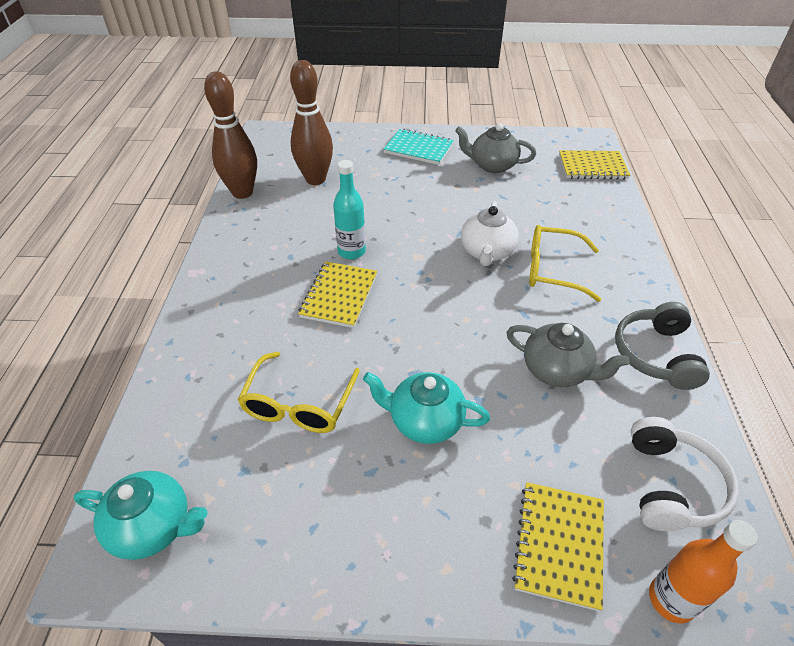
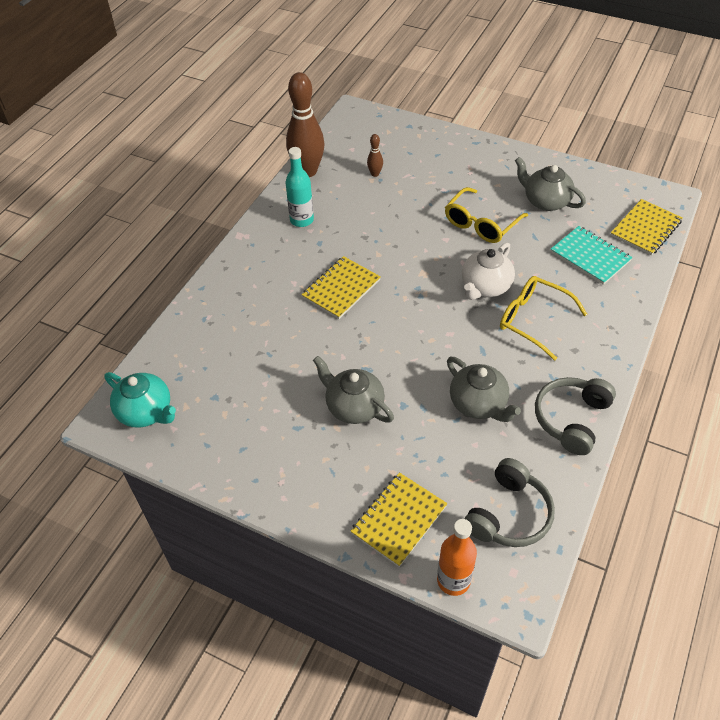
camera: 25 degrees right, 5 degrees up
yellow glasses [238,352,360,433] -> yellow glasses moved to [445,187,528,243]
brown bowling pin [290,60,333,185] -> brown bowling pin [367,134,383,177], size x0.43
turquoise bottle [333,160,366,259] -> turquoise bottle moved to [285,147,314,227]
turquoise teapot [363,372,490,444] -> grey teapot [313,356,394,424]
turquoise notebook [383,129,454,165] -> turquoise notebook moved to [551,226,632,285]
yellow notebook [559,150,630,179] -> yellow notebook turned 75 degrees counterclockwise [610,199,682,256]
white headphones [631,417,739,531] -> grey headphones [464,458,555,547]

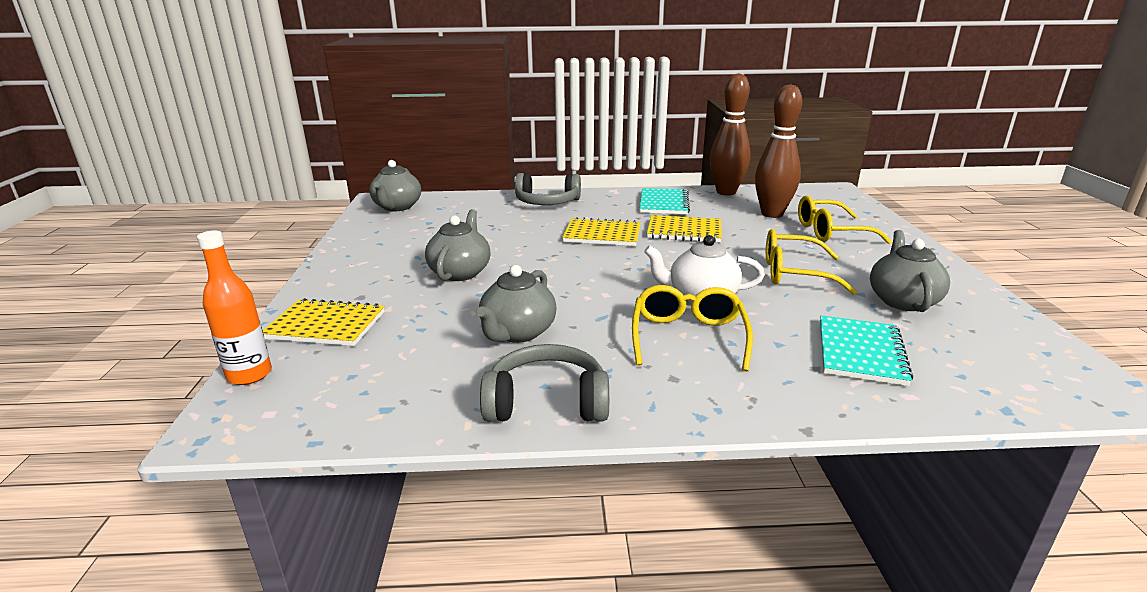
camera: 60 degrees right, 25 degrees down
turquoise teapot [104,372,176,427] -> grey teapot [369,160,421,212]
turquoise bottle [285,147,314,227] -> turquoise notebook [640,188,690,214]
brown bowling pin [367,134,383,177] -> brown bowling pin [755,84,802,218], size x2.33
grey headphones [464,458,555,547] -> grey headphones moved to [515,173,581,205]
yellow notebook [610,199,682,256] -> yellow notebook moved to [647,215,722,242]
none -> yellow glasses [798,195,892,244]

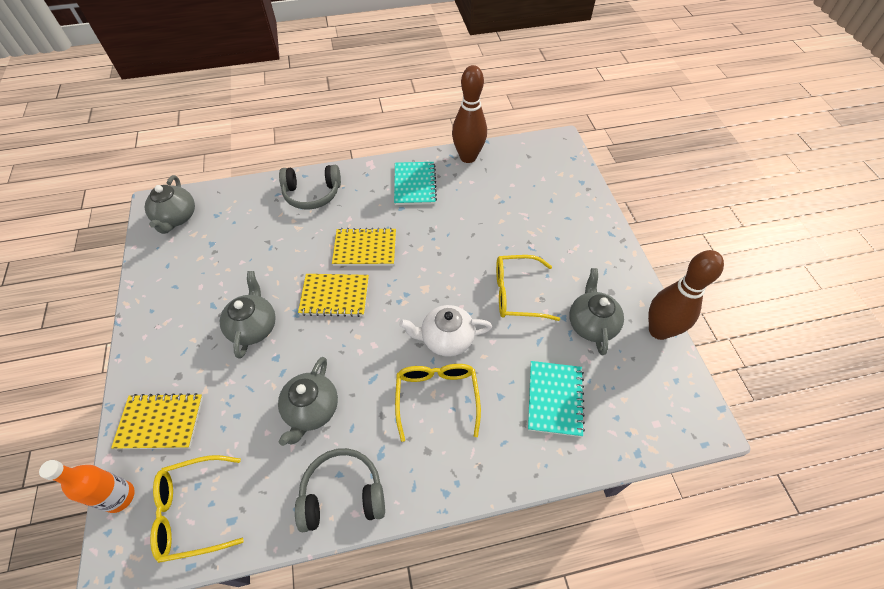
camera: 10 degrees left, 30 degrees up
yellow notebook [647,215,722,242] -> yellow notebook moved to [298,274,369,317]
brown bowling pin [755,84,802,218] -> brown bowling pin moved to [648,250,724,340]
yellow glasses [798,195,892,244] -> yellow glasses moved to [150,455,244,563]

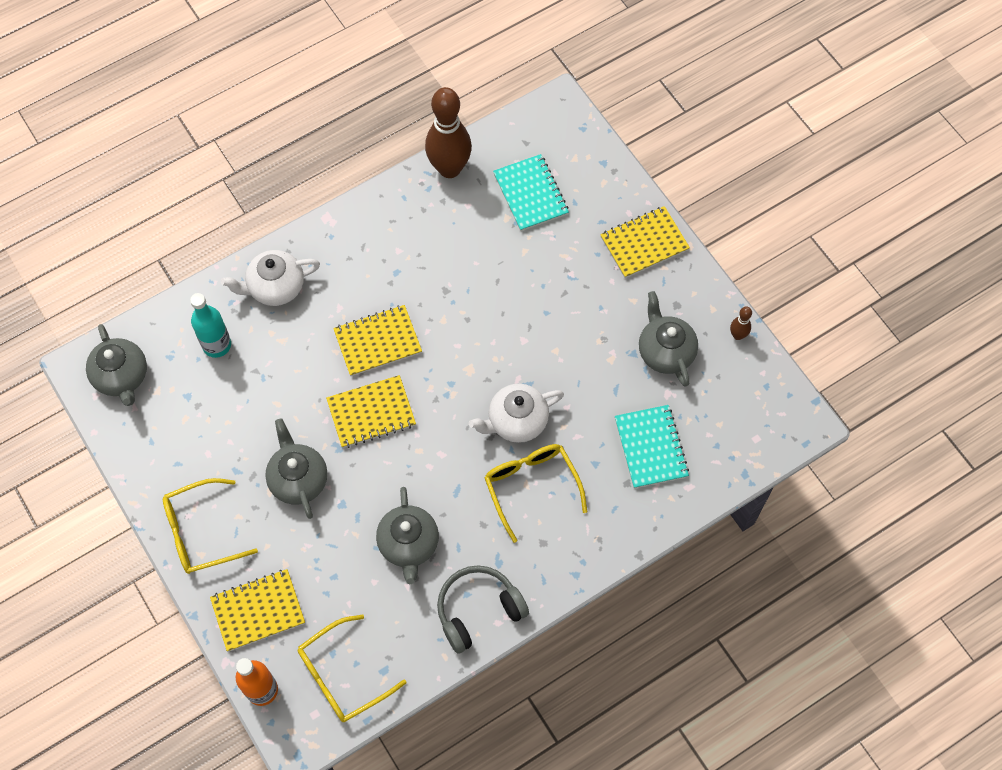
camera: 20 degrees left, 10 degrees up
grey headphones [279,165,341,210] -> white teapot [221,250,320,306]
turquoise notebook [394,162,437,205] -> turquoise notebook moved to [493,154,569,231]
yellow glasses [496,255,560,321] -> yellow glasses moved to [163,478,258,574]
brown bowling pin [648,250,724,340] -> brown bowling pin [730,306,752,340], size x0.43
none -> turquoise bottle [190,293,231,358]
none -> yellow notebook [600,206,690,278]

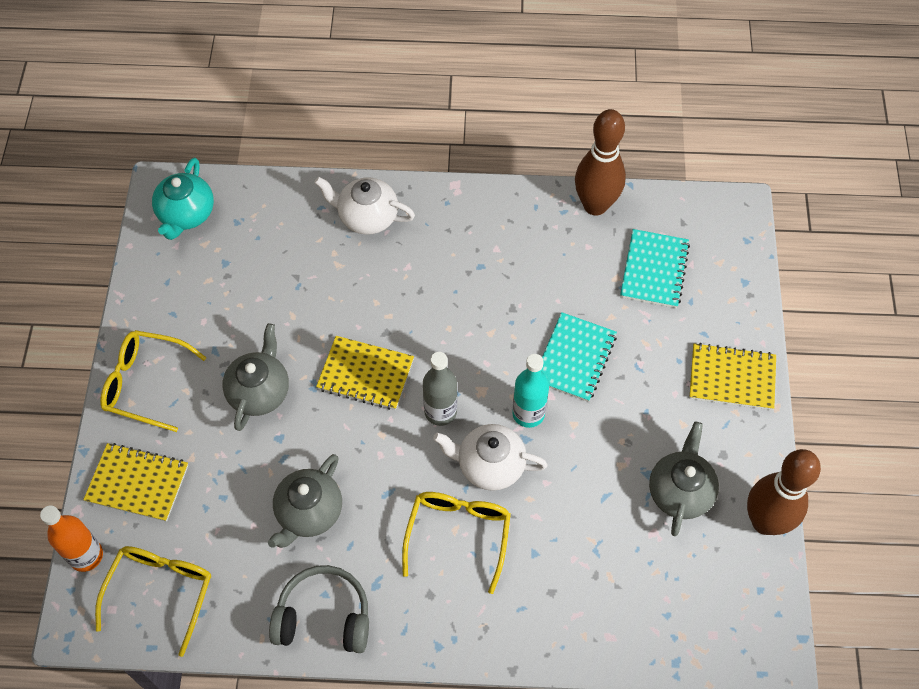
camera: 35 degrees right, 5 degrees down
grey teapot [86,324,147,406] -> turquoise teapot [152,158,214,240]
turquoise bottle [190,293,231,358] -> turquoise bottle moved to [512,354,549,428]
yellow glasses [298,615,407,722] -> yellow glasses turned 105 degrees clockwise [95,546,211,657]
yellow notebook [333,305,422,376] -> none
turquoise notebook [615,405,689,488] -> turquoise notebook moved to [541,312,617,402]
brown bowling pin [730,306,752,340] -> brown bowling pin [747,449,821,535], size x2.33
none -> grey bottle [423,352,457,426]

